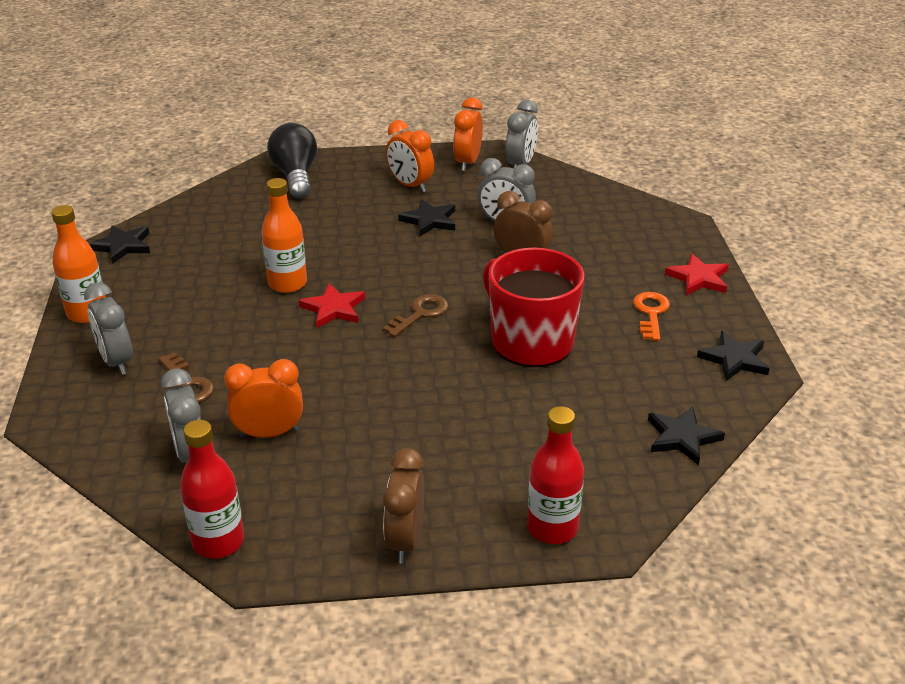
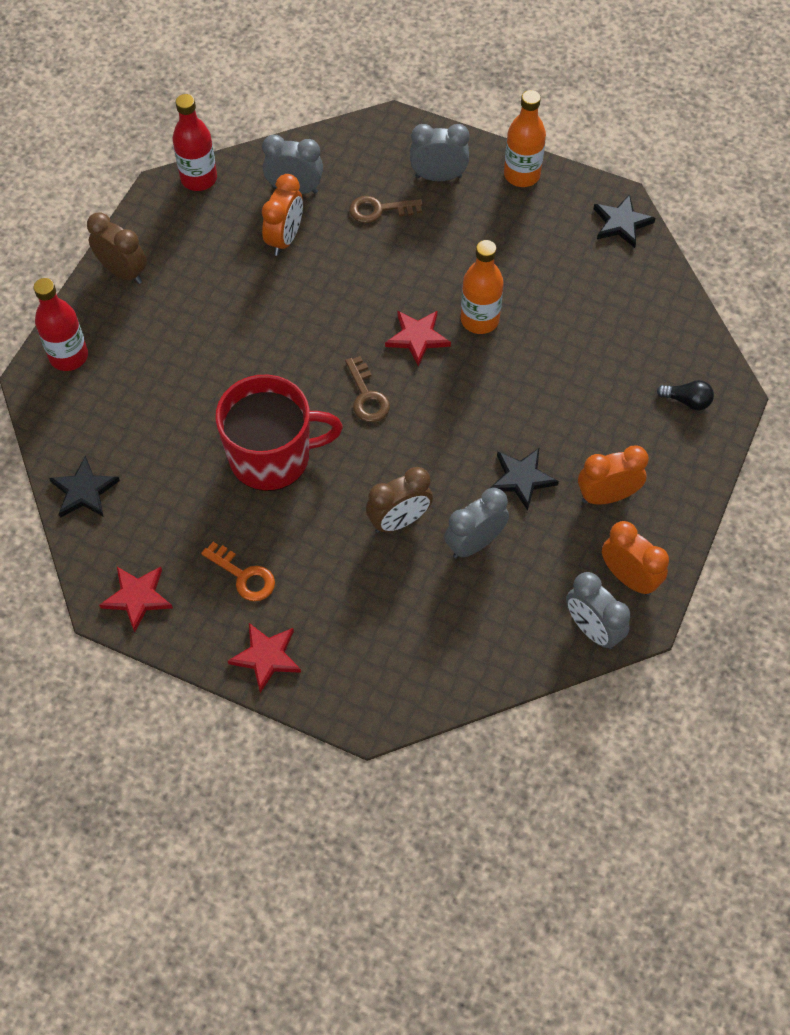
camera: 120 degrees right, 25 degrees up
black light bulb [267,123,317,199] -> black light bulb [657,380,714,410], size x0.50
black star [697,331,770,381] -> red star [99,567,173,632]

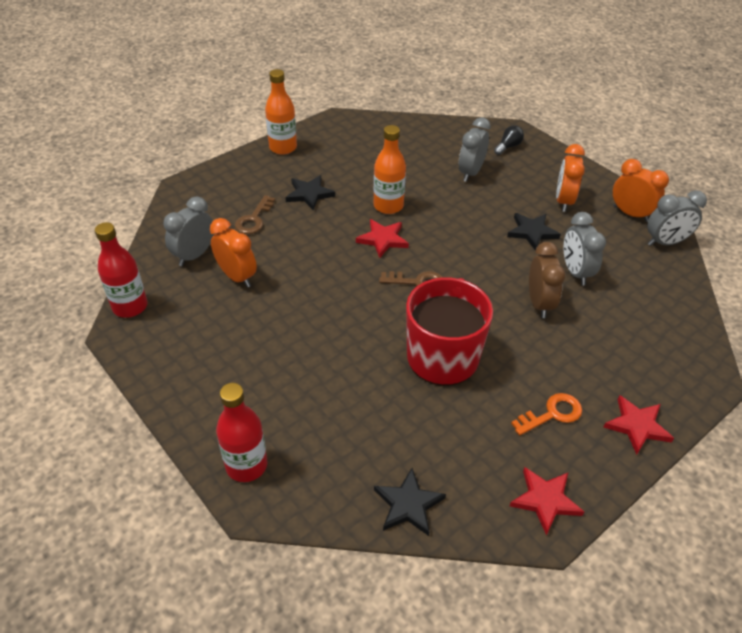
camera: 65 degrees left, 15 degrees down
brown clock [87,212,147,284] -> none
grey clock [410,124,469,181] -> grey clock moved to [459,117,491,182]
black star [594,194,655,248] -> black star moved to [285,175,335,210]
orange clock [602,521,669,595] -> orange clock turned 60 degrees clockwise [613,159,669,222]

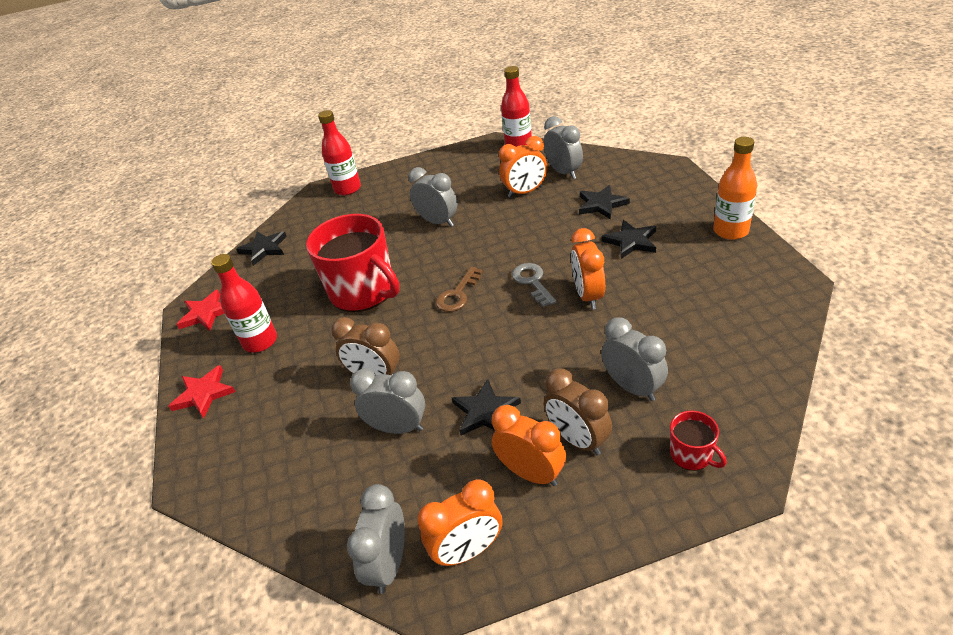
camera: 120 degrees right, 5 degrees down
brown key [235,195,275,234] -> black star [579,185,630,220]
red star [356,219,409,258] -> grey key [512,263,556,307]
orange bottle [374,125,406,214] -> orange clock [571,228,605,310]
black light bulb [494,125,524,155] -> red mug [670,411,727,471]
orange key [511,393,582,436] -> red bottle [211,254,277,352]
none -> grey clock [408,167,457,227]
none -> brown clock [544,369,612,455]

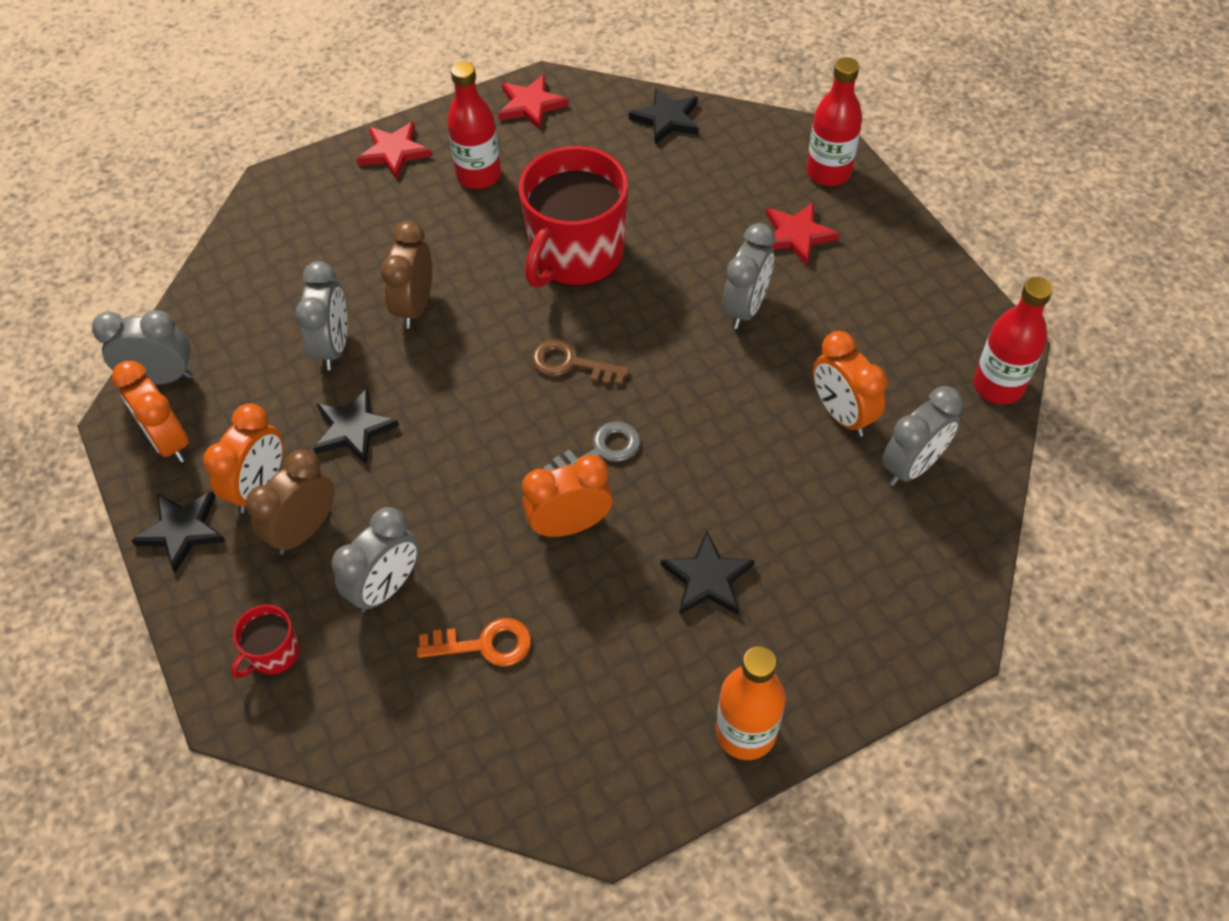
camera: 75 degrees right, 15 degrees up
black star [579,185,630,220] -> black star moved to [131,491,226,573]
none -> orange key [417,618,531,667]
none -> red star [766,202,840,266]

